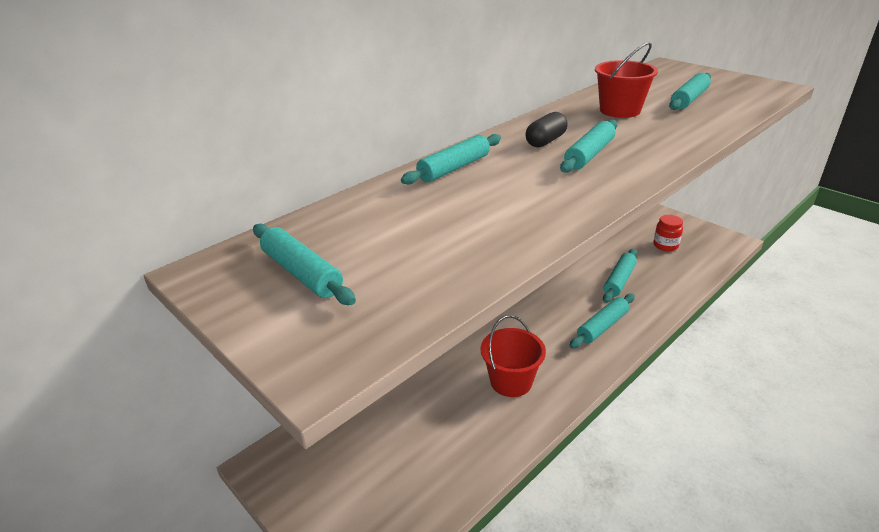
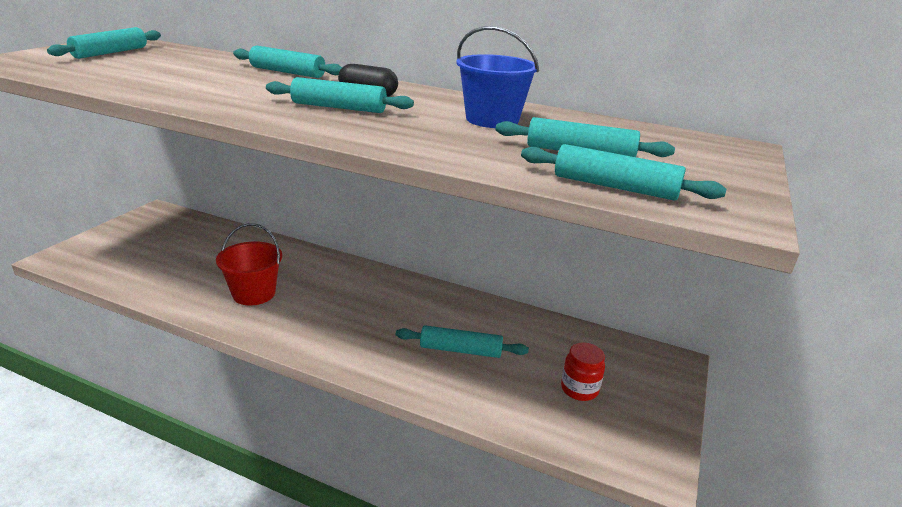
camera: 65 degrees right, 5 degrees down
turquoise rolling pin [569,293,635,349] -> turquoise rolling pin moved to [521,144,726,200]
red bucket [595,42,658,118] -> blue bucket [456,26,539,128]

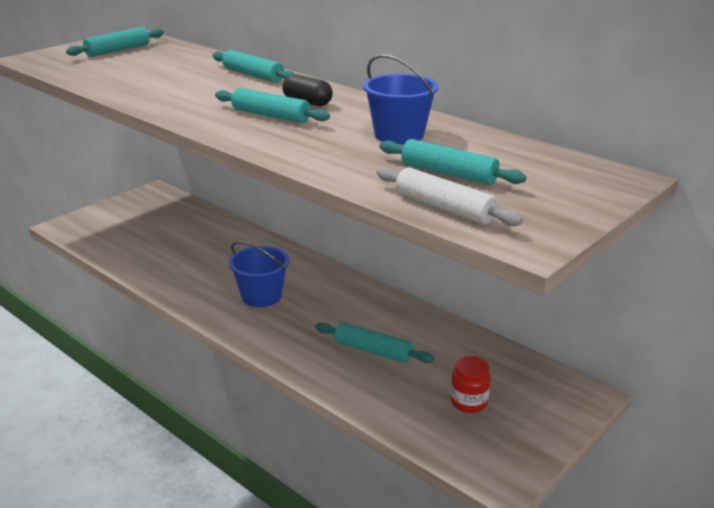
camera: 20 degrees right, 0 degrees up
red bucket [216,223,282,306] -> none
turquoise rolling pin [521,144,726,200] -> white rolling pin [377,167,523,226]
none -> blue bucket [229,242,290,307]

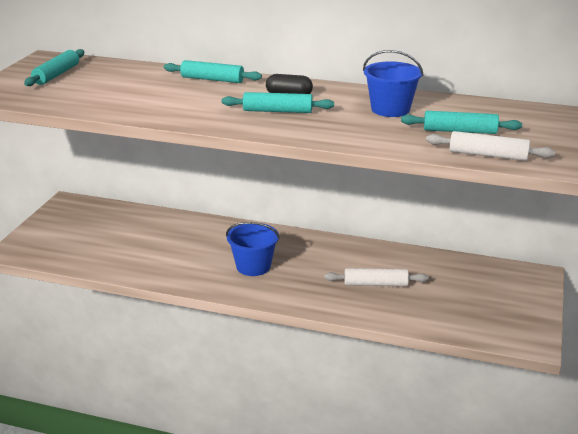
camera: 25 degrees left, 0 degrees up
turquoise rolling pin [316,322,434,363] -> white rolling pin [324,268,429,286]
red jar [450,356,491,413] -> none

